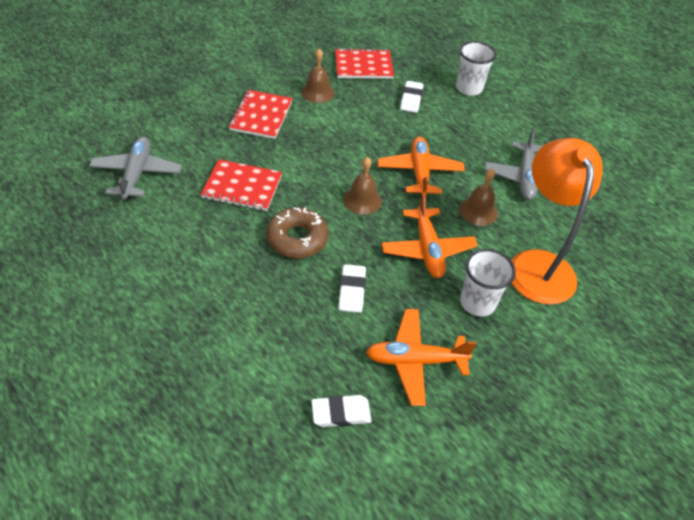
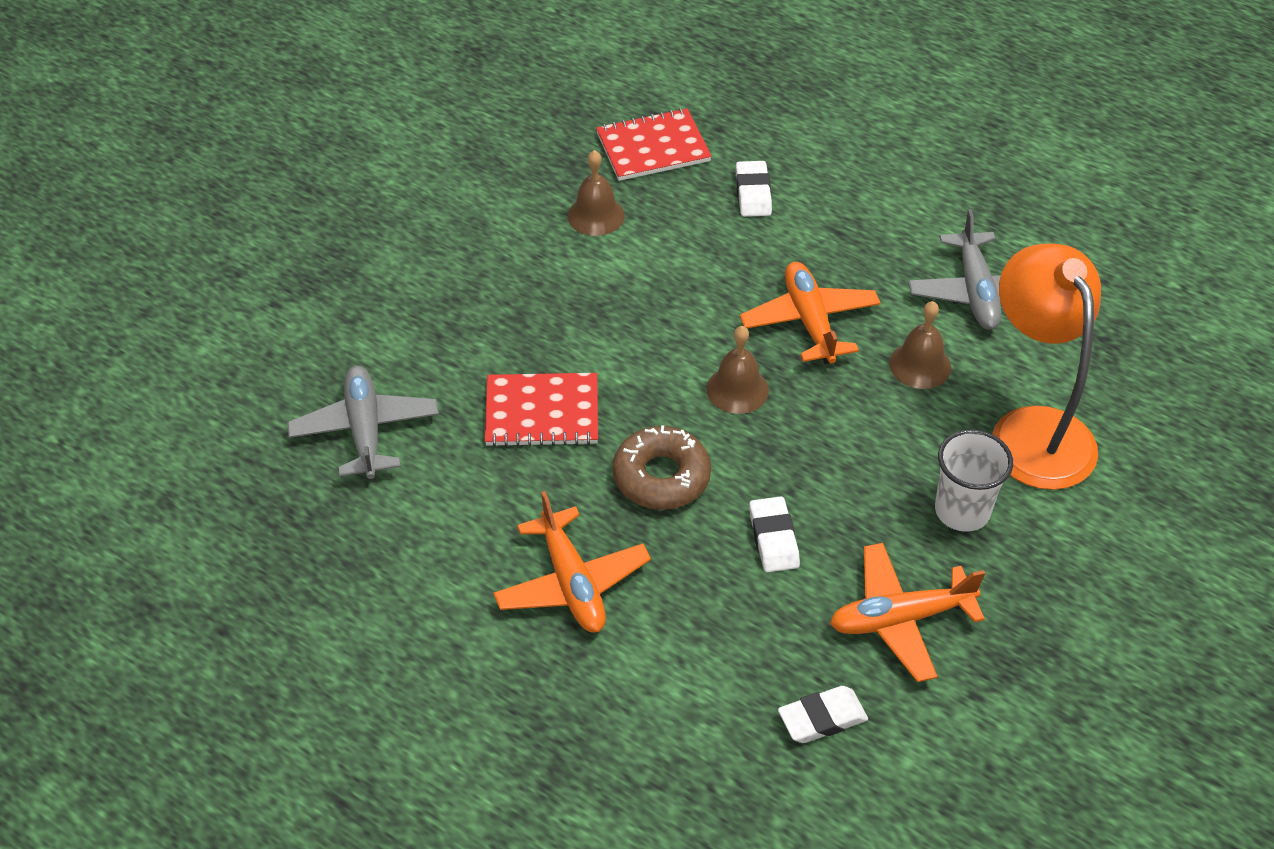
camera: 10 degrees left, 0 degrees up
red notebook [229,90,293,139] -> none
orange plane [381,193,478,278] -> orange plane moved to [493,491,651,633]
white cup [456,41,496,96] -> none

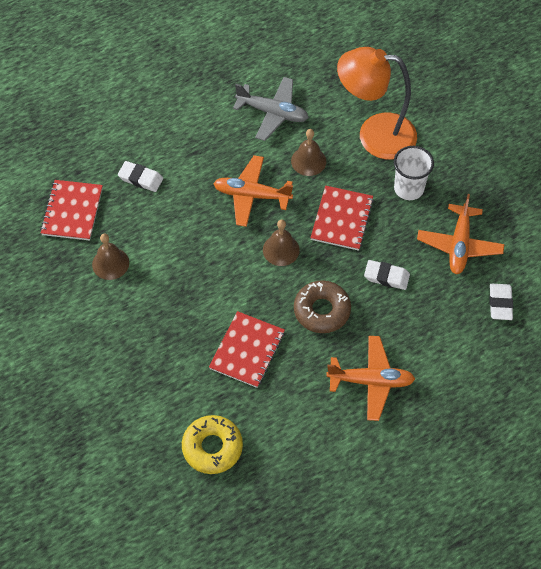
camera: 65 degrees left, 10 degrees up
grey plane [287,366,439,479] -> yellow donut [182,415,243,474]
none -> red notebook [310,186,374,251]

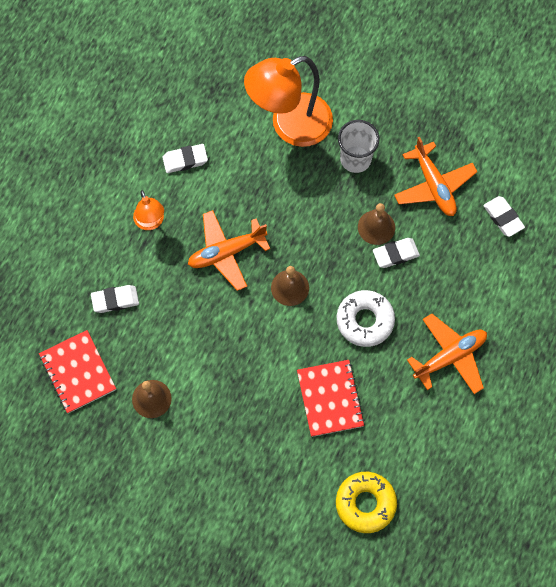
camera: 35 degrees left, 10 degrees up
grey plane [233,77,309,141] -> white eraser [162,144,208,173]
brown bell [291,129,326,176] -> brown bell moved to [358,203,395,245]
brown donut [294,280,351,333] -> white donut [337,290,395,347]
red notebook [310,186,374,251] -> none
none -> orange lamp [133,190,164,230]

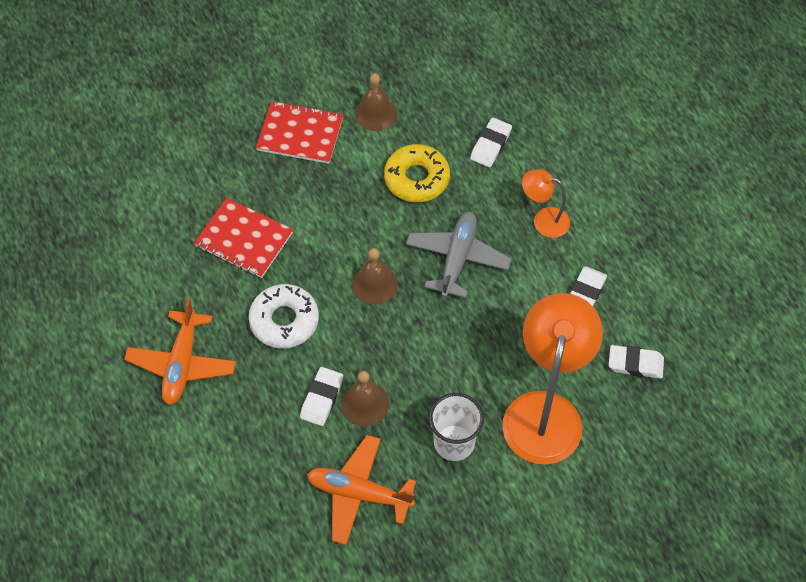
camera: 130 degrees right, 10 degrees down
red notebook [39,330,116,413] -> red notebook moved to [256,101,344,164]
orange plane [188,210,270,291] -> grey plane [406,212,512,298]
yellow donut [336,472,397,533] -> yellow donut moved to [384,144,450,202]
white eraser [483,196,525,237] -> white eraser moved to [609,345,664,379]

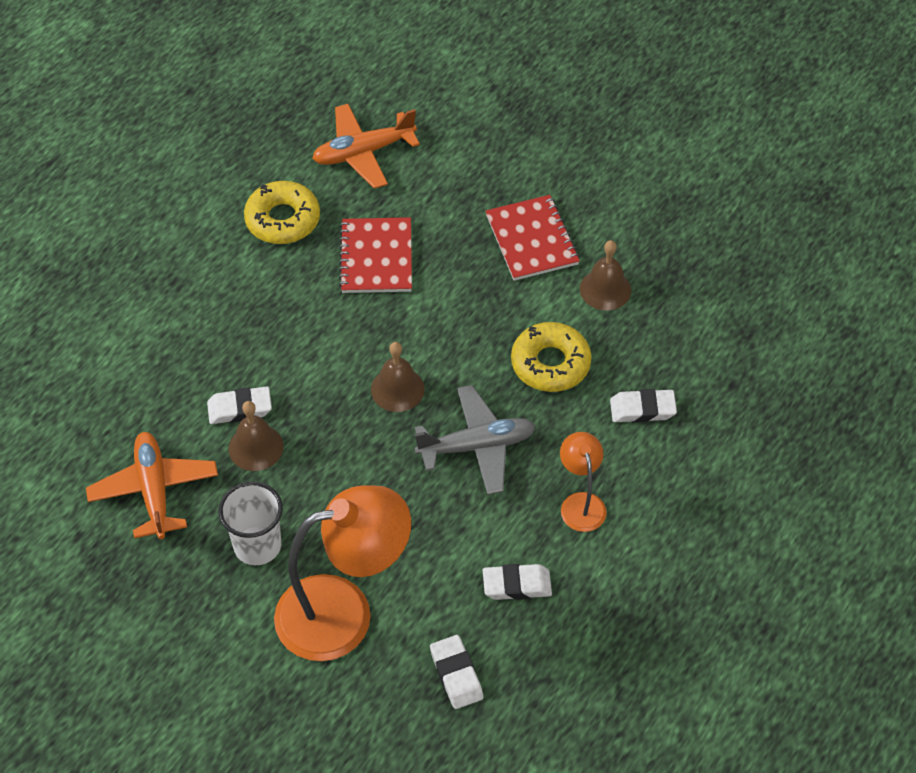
camera: 60 degrees right, 5 degrees down
orange plane [124,298,236,405] -> orange plane moved to [312,104,420,189]
white donut [249,284,319,348] -> none
none -> yellow donut [244,181,320,244]

